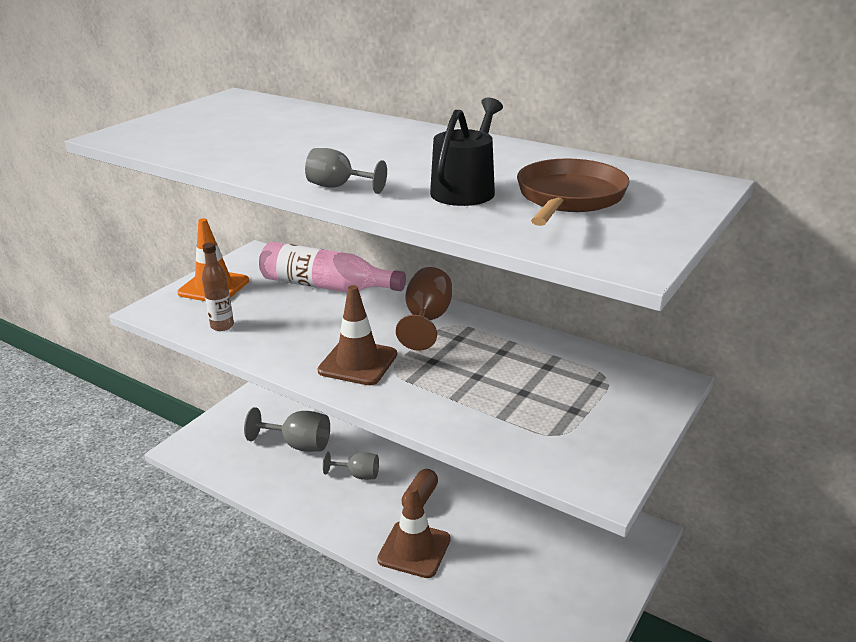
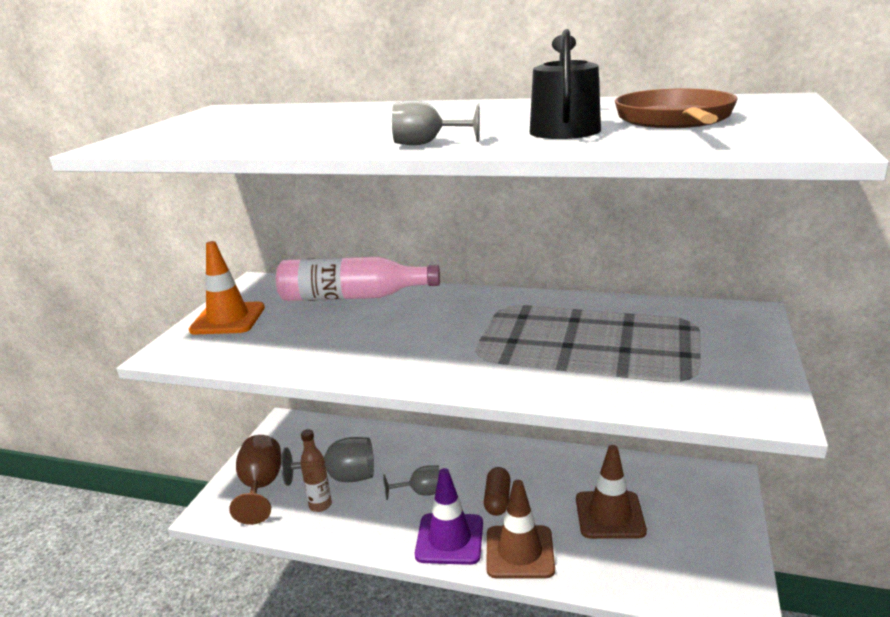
camera: 15 degrees left, 5 degrees down
brown bottle [202,243,234,331] -> brown bottle moved to [300,429,332,512]
brown traffic cone [317,285,397,385] -> brown traffic cone moved to [576,445,647,539]
brown goblet [396,267,452,351] -> brown goblet moved to [229,435,281,525]
none -> purple traffic cone [415,468,483,565]

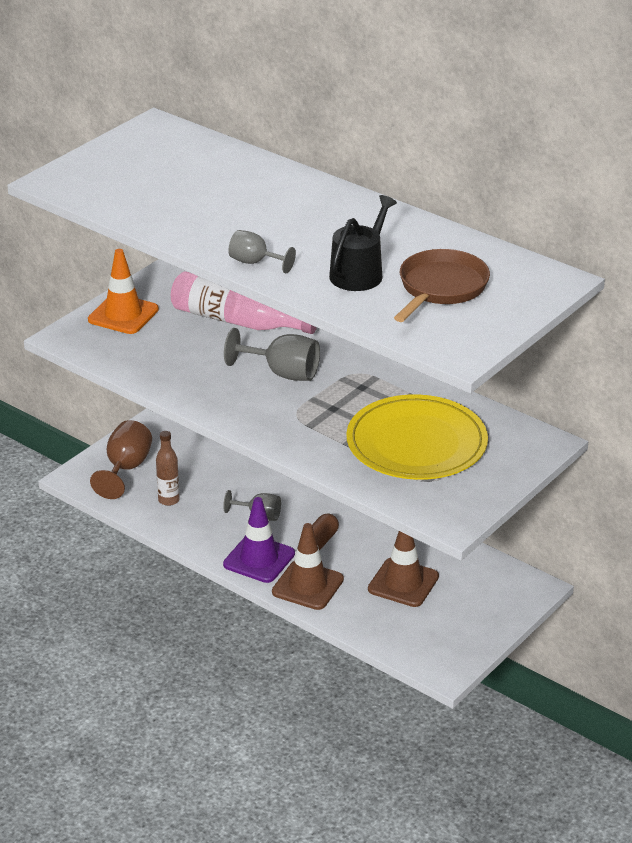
camera: 20 degrees right, 10 degrees up
grey goblet [281,437,374,486] -> grey goblet moved to [224,328,320,381]
none -> yellow plate [346,394,488,480]

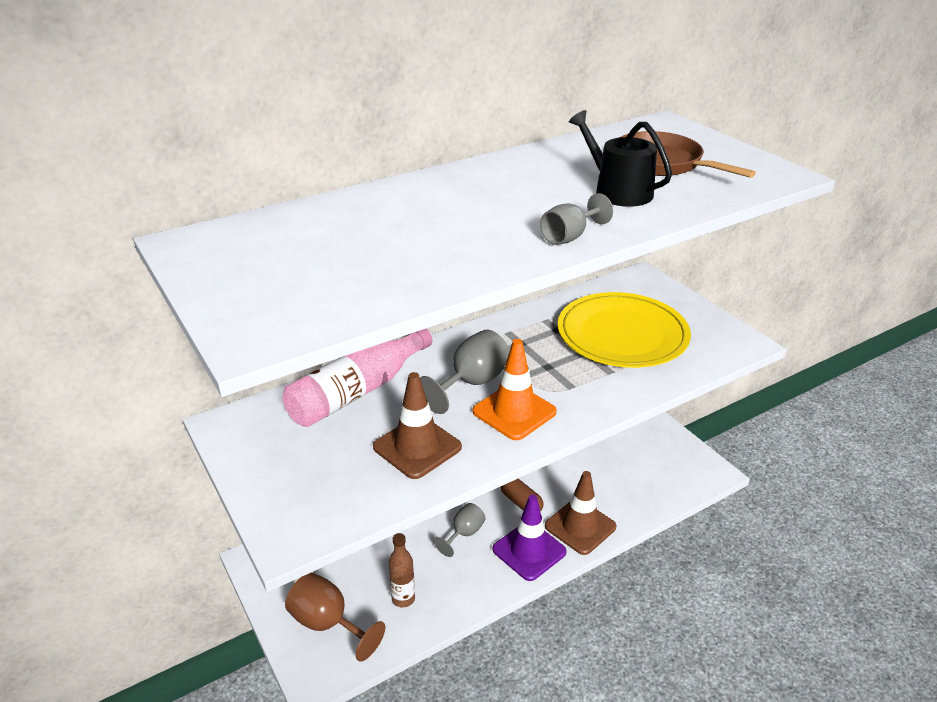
camera: 70 degrees left, 0 degrees up
orange traffic cone [88,249,159,334] -> orange traffic cone moved to [473,339,557,440]
brown traffic cone [368,531,439,607] -> brown traffic cone moved to [373,372,462,479]

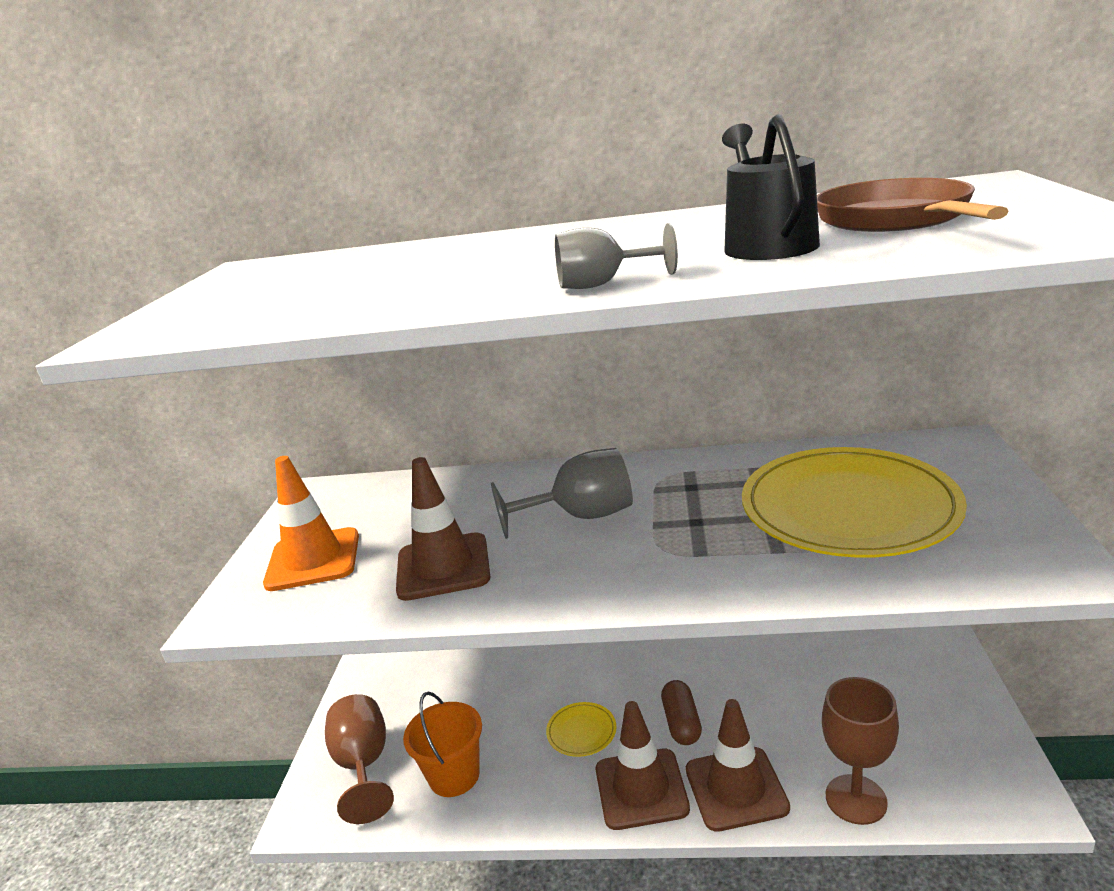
camera: 40 degrees right, 10 degrees down
pink bottle [283,329,432,427] -> none
brown bottle [389,533,415,607] -> orange bucket [403,691,482,797]
grey goblet [434,503,486,557] -> yellow plate [546,702,617,757]
orange traffic cone [473,339,557,440] -> orange traffic cone moved to [263,456,359,591]
purple traffic cone [493,495,567,581] -> brown traffic cone [596,701,690,830]
none -> brown goblet [822,677,899,825]

